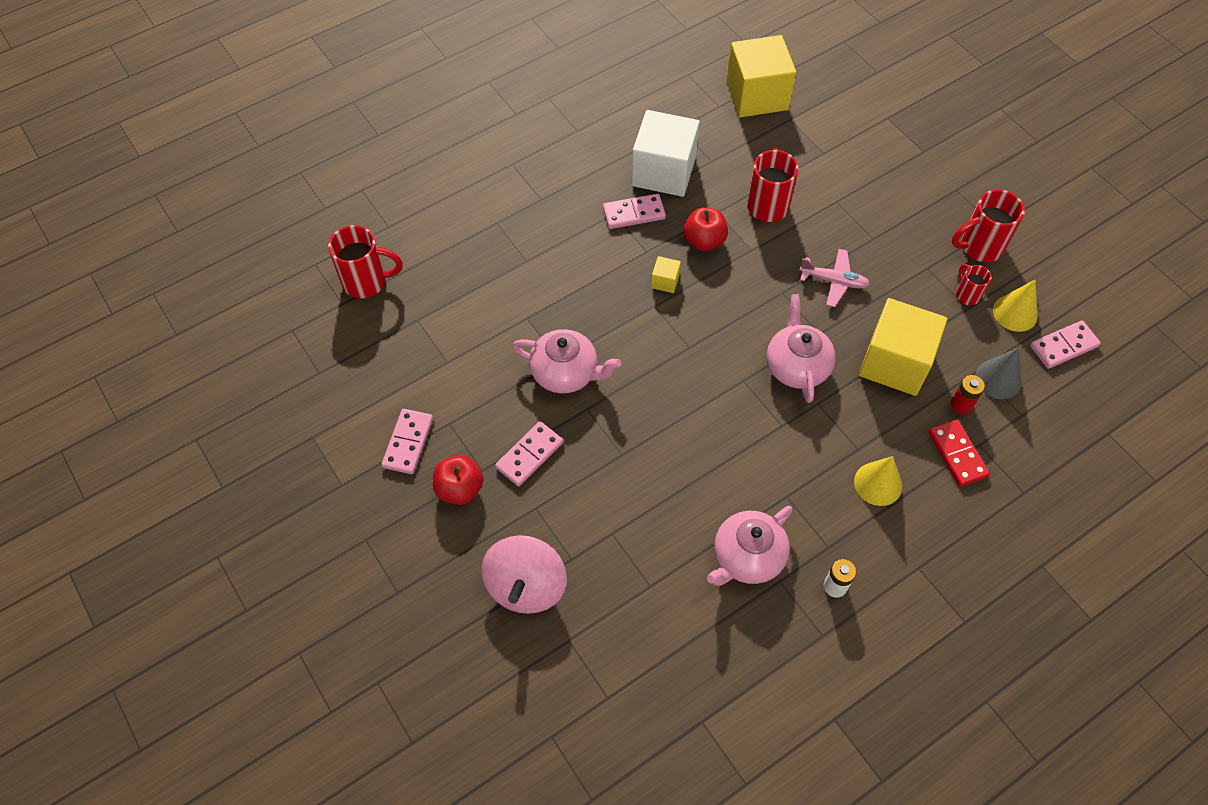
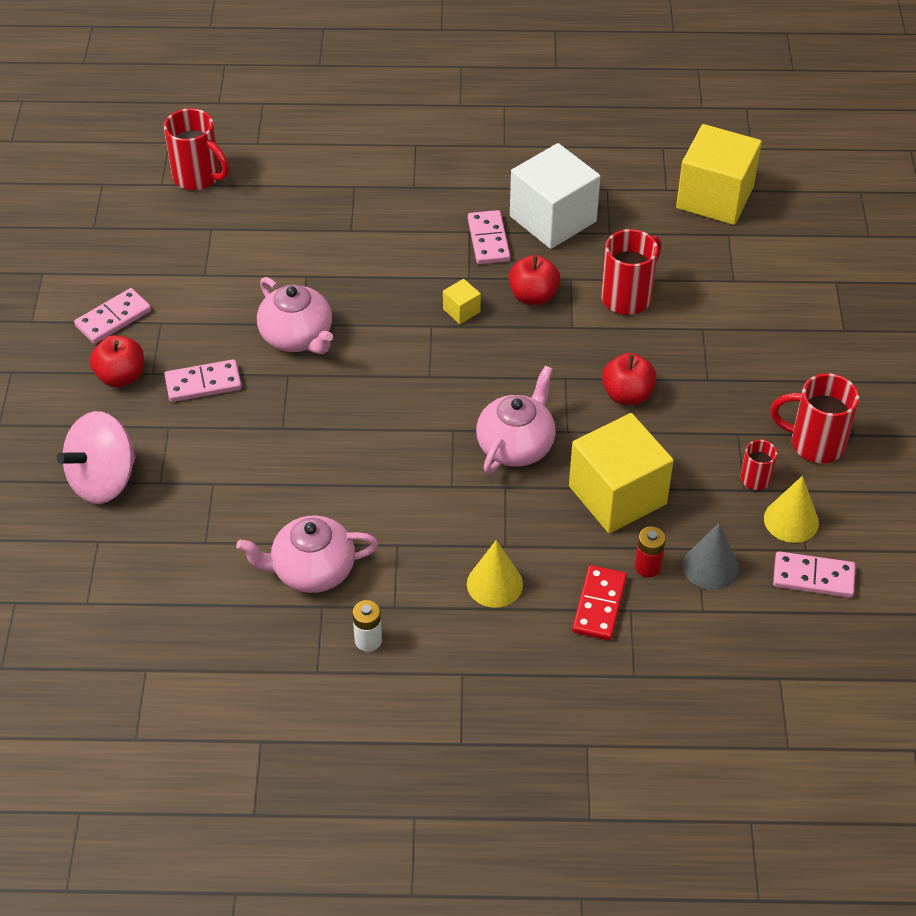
camera: 35 degrees right, 10 degrees down
pink domino [603,194,666,229] -> pink domino turned 60 degrees clockwise [468,210,510,264]
pink plane [800,249,870,307] -> red apple [602,353,657,405]

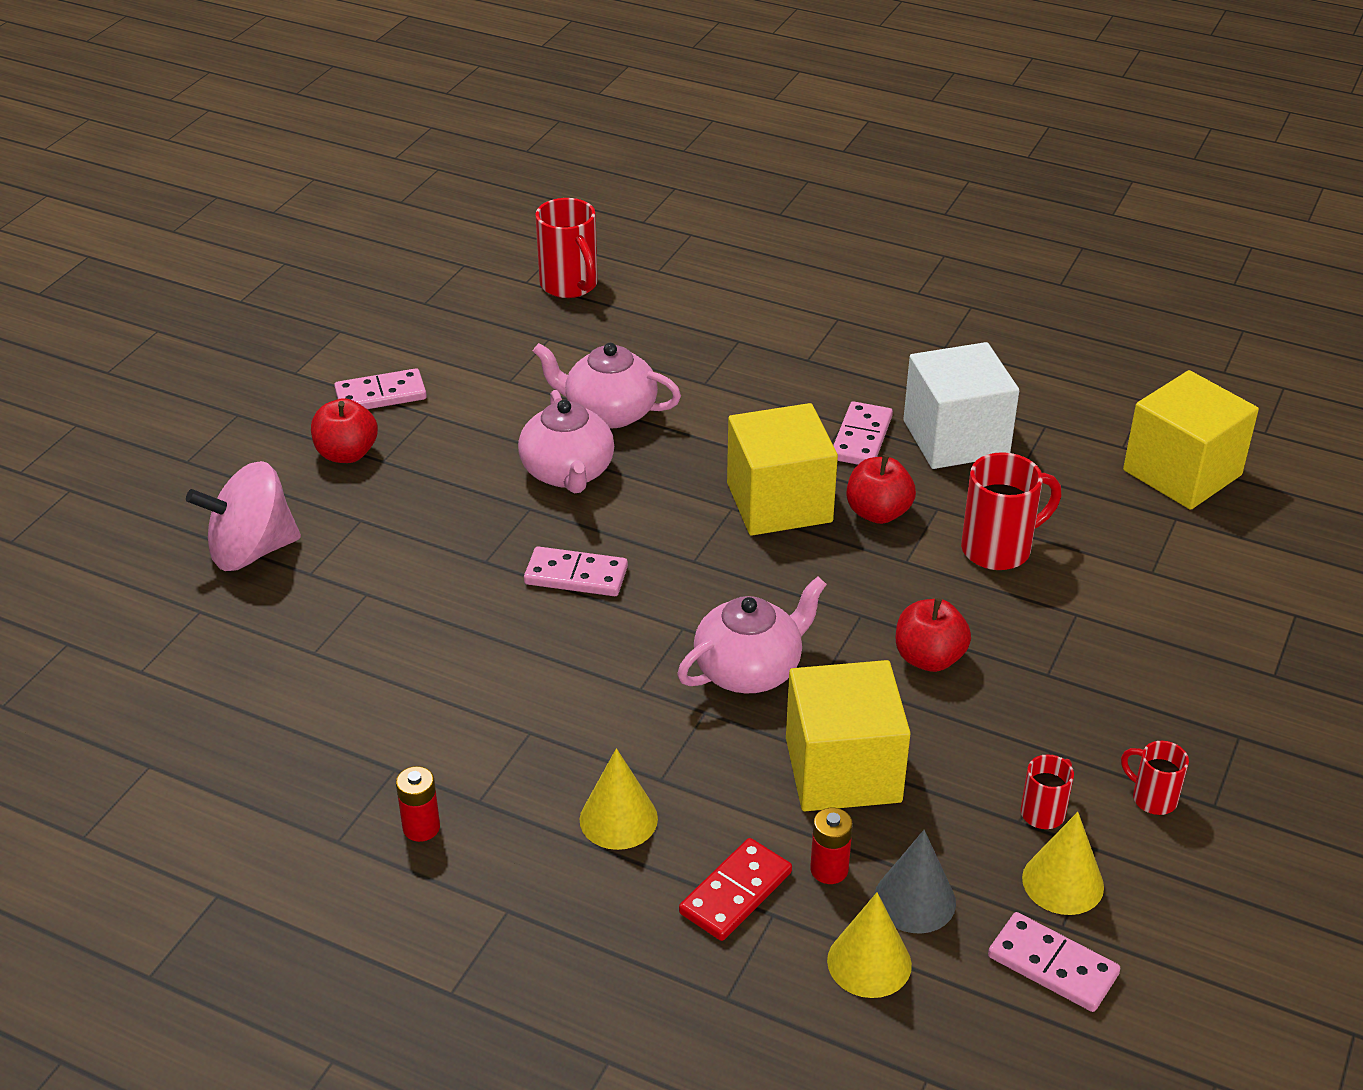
camera: 25 degrees right, 10 degrees down
pink domino [164,359,242,402] -> pink domino moved to [524,546,628,596]
pink teapot [236,515,378,593] -> pink teapot moved to [533,343,681,428]
white battery [352,600,382,652] -> red battery [396,766,440,842]
yellow cube [443,279,481,324] -> yellow cube [727,403,838,536], size x2.42
red mug [770,373,859,463] -> red mug [1121,741,1189,815], size x0.56
none -> yellow cone [827,892,912,998]

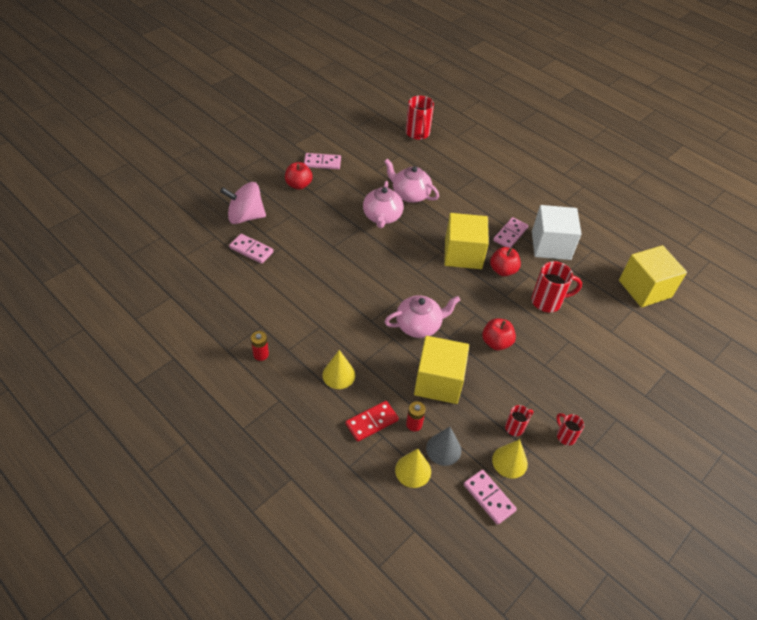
camera: 15 degrees right, 10 degrees up
pink domino [524,546,628,596] -> pink domino moved to [229,234,274,264]

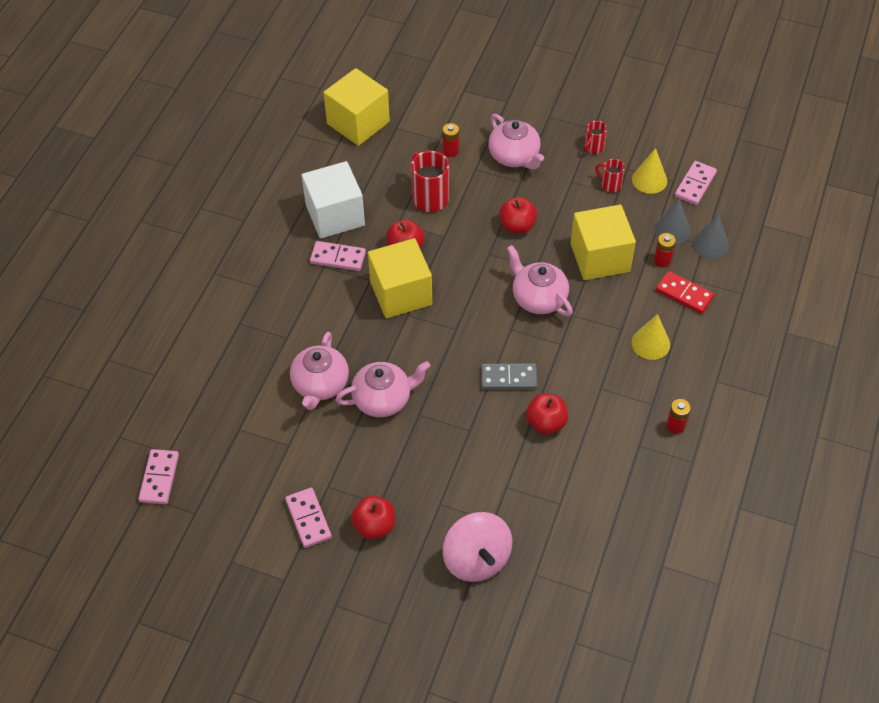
camera: 110 degrees left, 5 degrees up
pink domino [229,234,274,264] -> pink domino moved to [138,449,179,504]
yellow cone [395,449,431,488] -> grey cone [692,214,729,260]
red mug [406,96,434,140] -> none
none -> red battery [442,123,459,157]
none -> grey domino [481,363,537,389]
none -> pink teapot [488,114,544,170]
none -> red apple [526,393,568,434]

